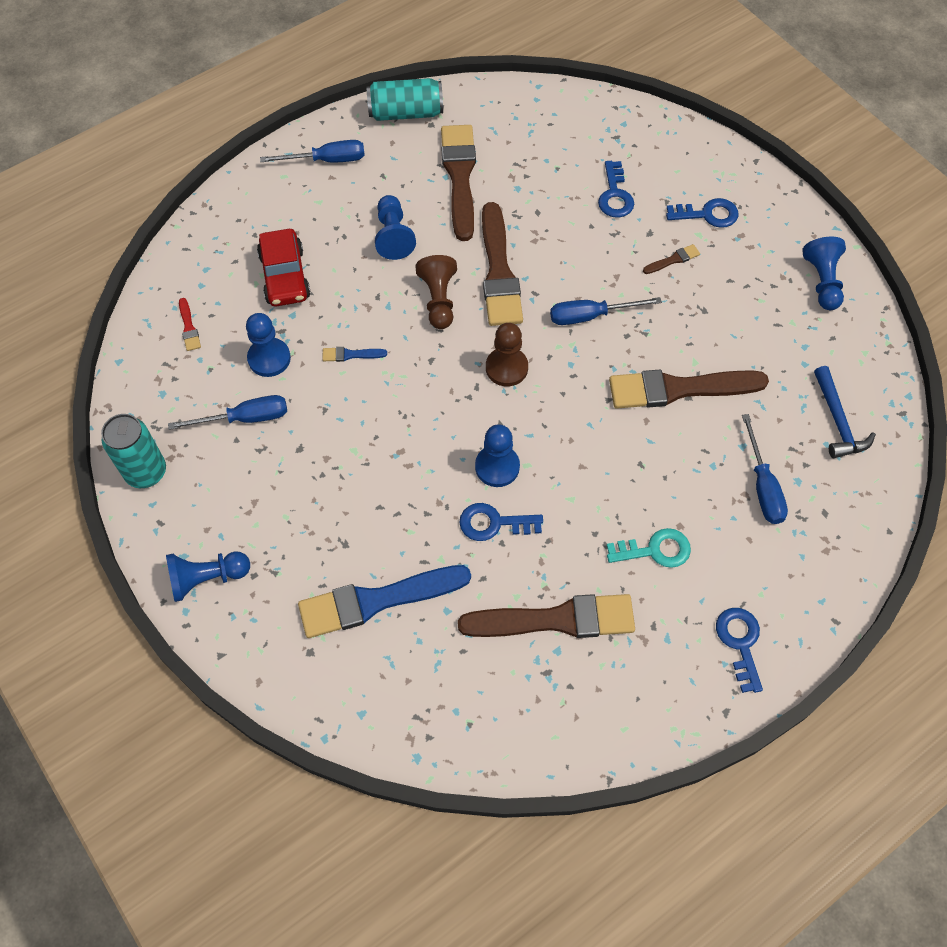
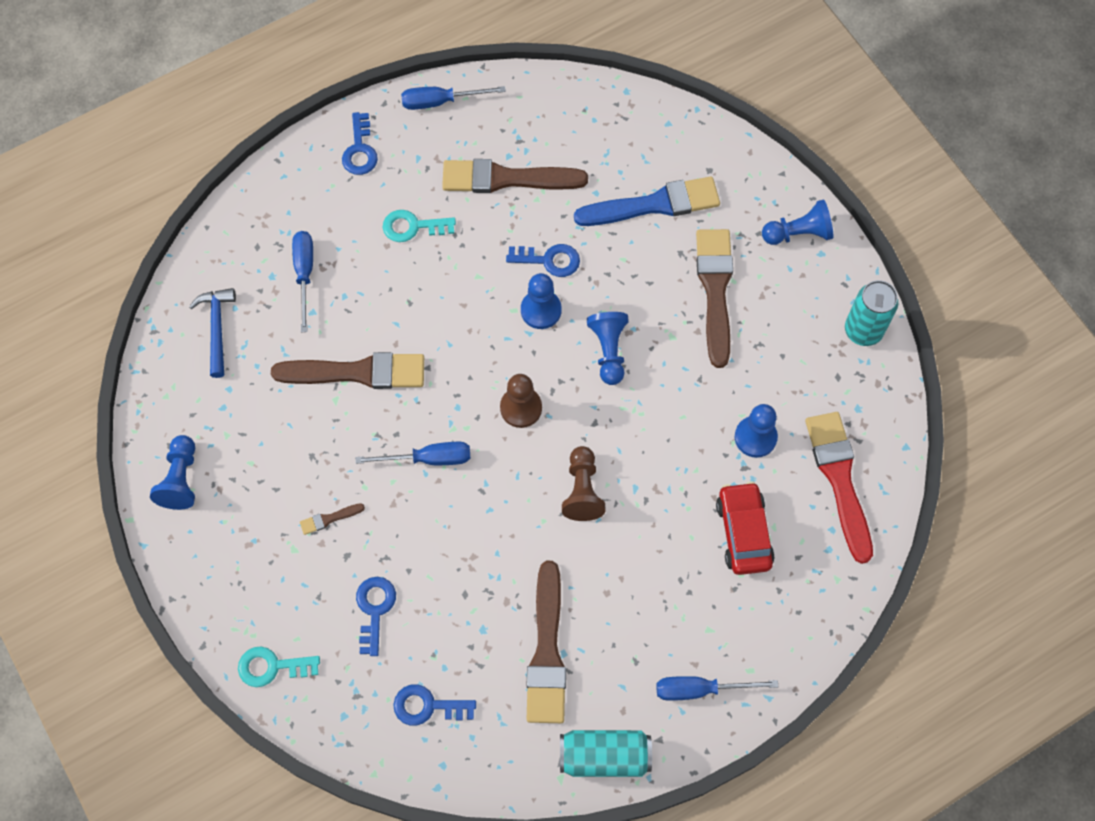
camera: 175 degrees left, 5 degrees up
blue screwdriver [168,395,287,430] -> blue screwdriver moved to [401,86,506,110]
red brush [179,298,201,351] -> red brush [805,412,873,564], size x2.41
blue brush [322,347,387,362] -> none
blue pawn [375,195,416,260] -> blue pawn moved to [587,312,629,385]
brown brush [482,202,523,326] -> brown brush moved to [696,229,733,368]
blue key [666,198,738,228] -> blue key moved to [393,684,476,726]
none -> turquoise key [238,647,320,687]

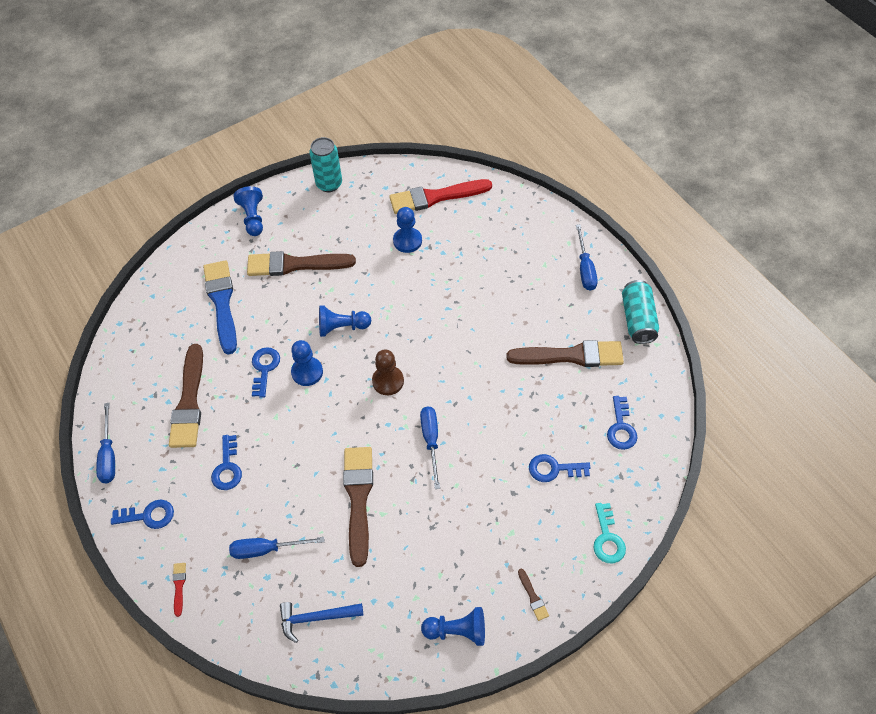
camera: 90 degrees left, 10 degrees down
brown brush [300,503,365,535] -> brown brush moved to [518,569,549,621]
turquoise key [383,210,456,242] -> blue key [211,435,242,490]
brown pawn [562,446,605,521] -> none
red car [716,481,775,575] -> none
none -> red brush [172,563,186,617]

